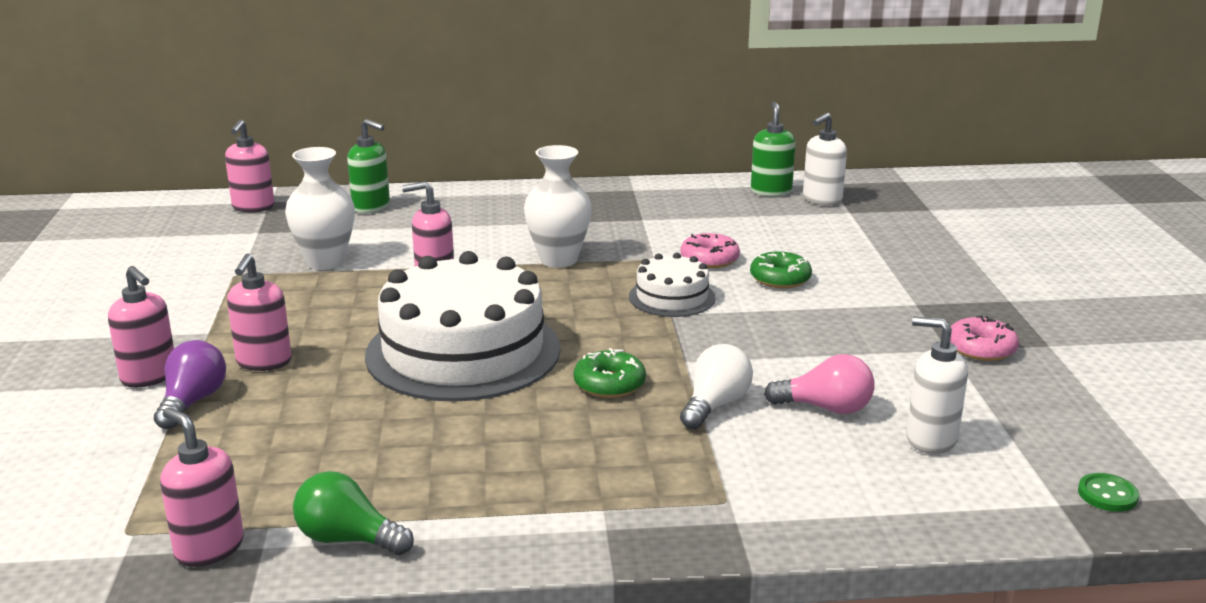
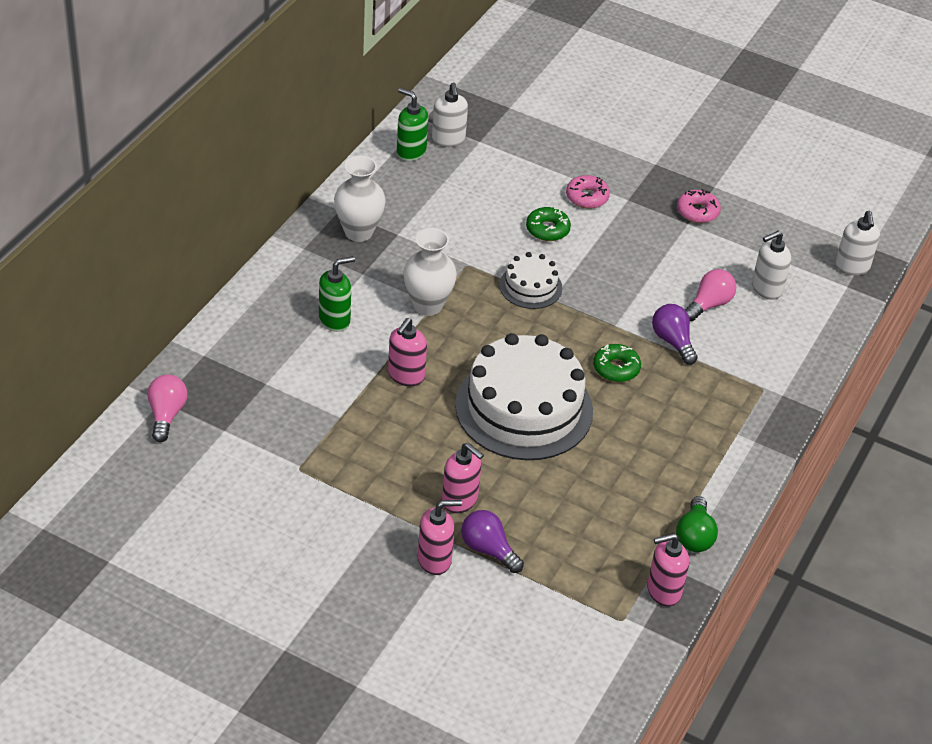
camera: 60 degrees left, 20 degrees up
pink soap dispenser [225,119,275,213] -> pink light bulb [147,375,188,442]
white vase [285,147,355,270] -> white vase moved to [334,156,386,242]
green light bulb [293,471,414,555] -> green light bulb turned 45 degrees counterclockwise [676,496,718,552]
green soap dispenser [347,119,390,213] -> green soap dispenser moved to [319,256,355,332]
pink donut [680,233,740,268] -> pink donut moved to [566,175,610,209]
white light bulb [680,344,753,429] -> purple light bulb [652,304,698,365]
green button [1078,473,1139,512] -> white soap dispenser [835,211,880,275]

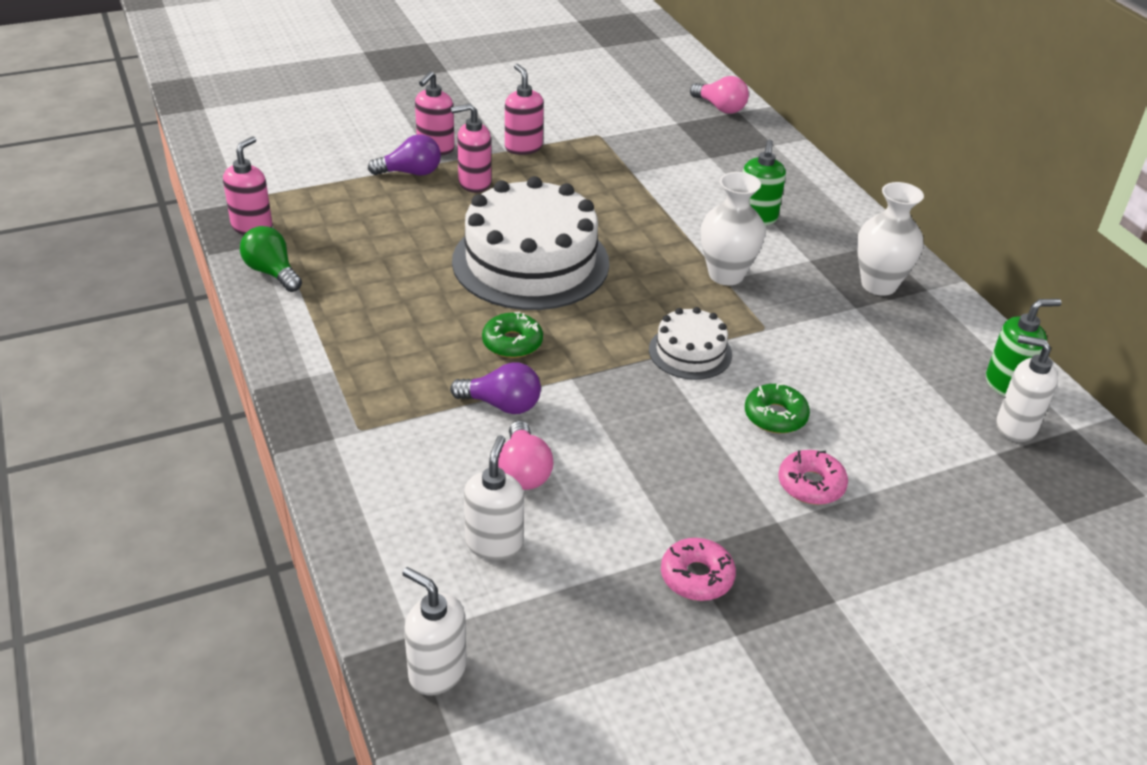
camera: 130 degrees right, 5 degrees down
pink soap dispenser [388,318,427,386] -> pink soap dispenser moved to [505,64,544,155]

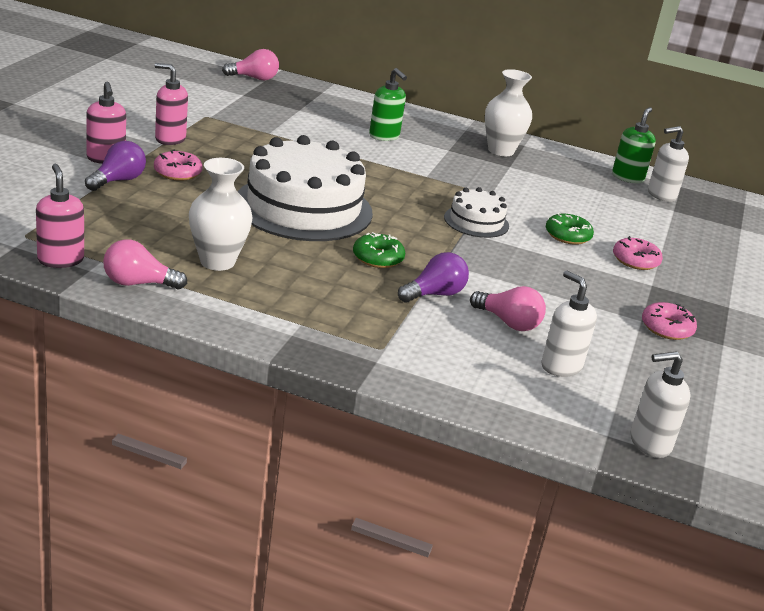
camera: 50 degrees left, 10 degrees down
green light bulb [240,226,302,292] -> pink light bulb [103,239,187,289]
pink soap dispenser [451,104,491,193] -> pink donut [154,150,203,181]
white vase [701,172,765,285] -> white vase moved to [189,158,252,271]

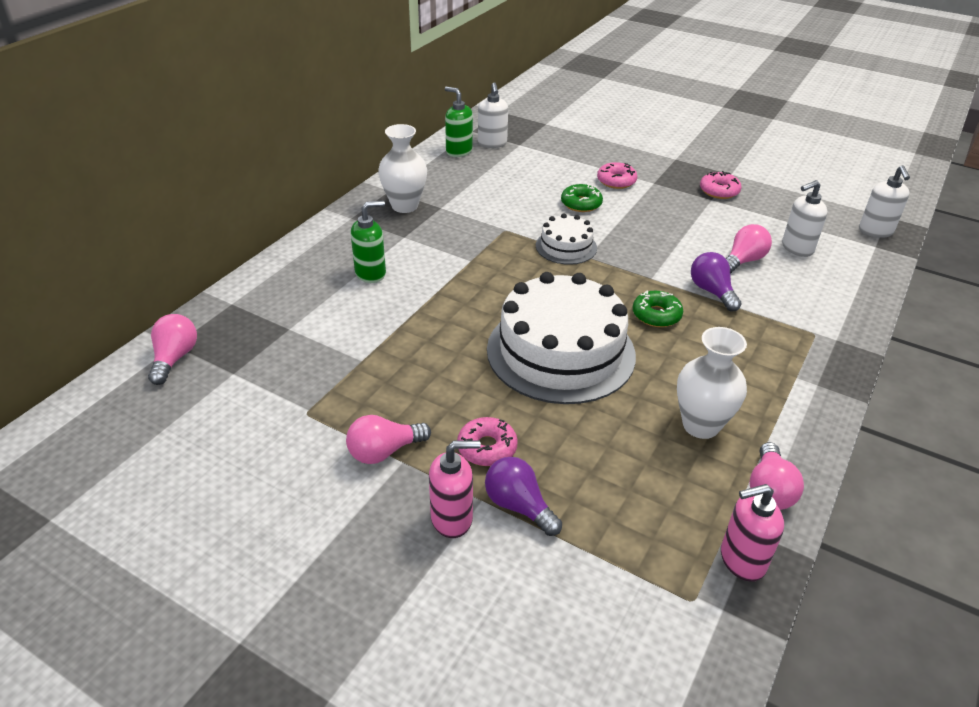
camera: 75 degrees left, 10 degrees up
pink soap dispenser [155,63,188,145] -> pink light bulb [346,415,431,464]

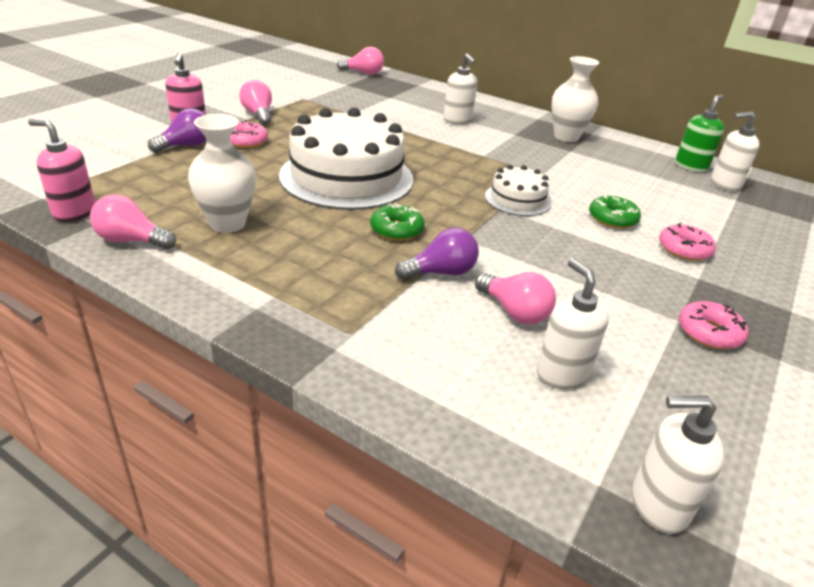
camera: 90 degrees right, 5 degrees down
green soap dispenser [351,201,386,283] -> white soap dispenser [443,54,477,125]
pink soap dispenser [721,484,784,582] -> pink soap dispenser turned 60 degrees counterclockwise [28,119,95,222]

